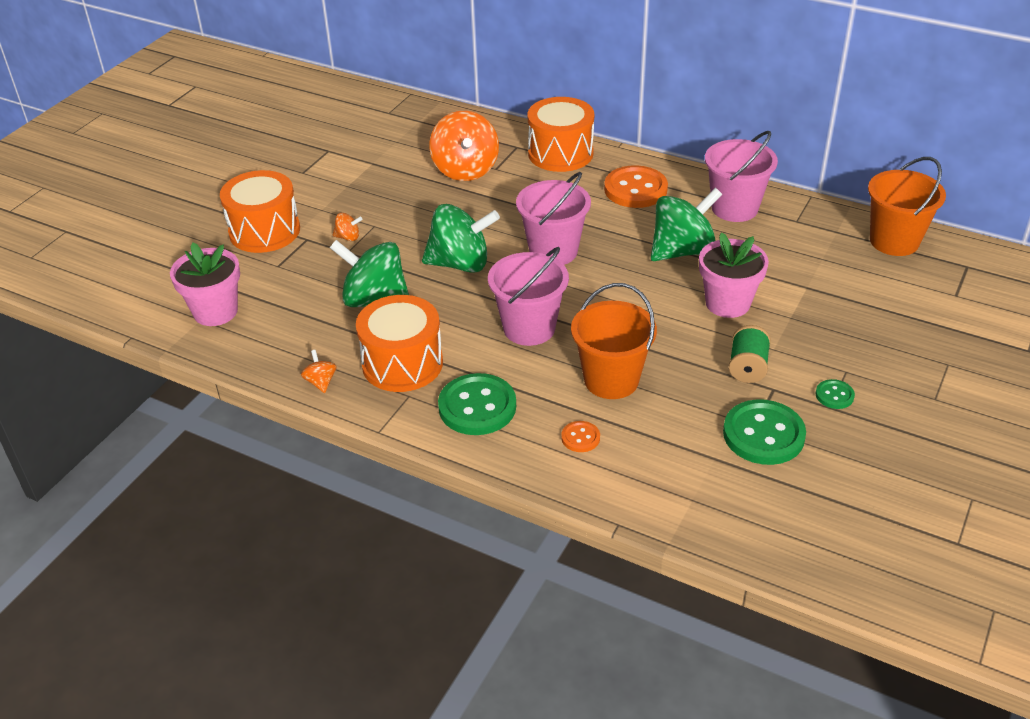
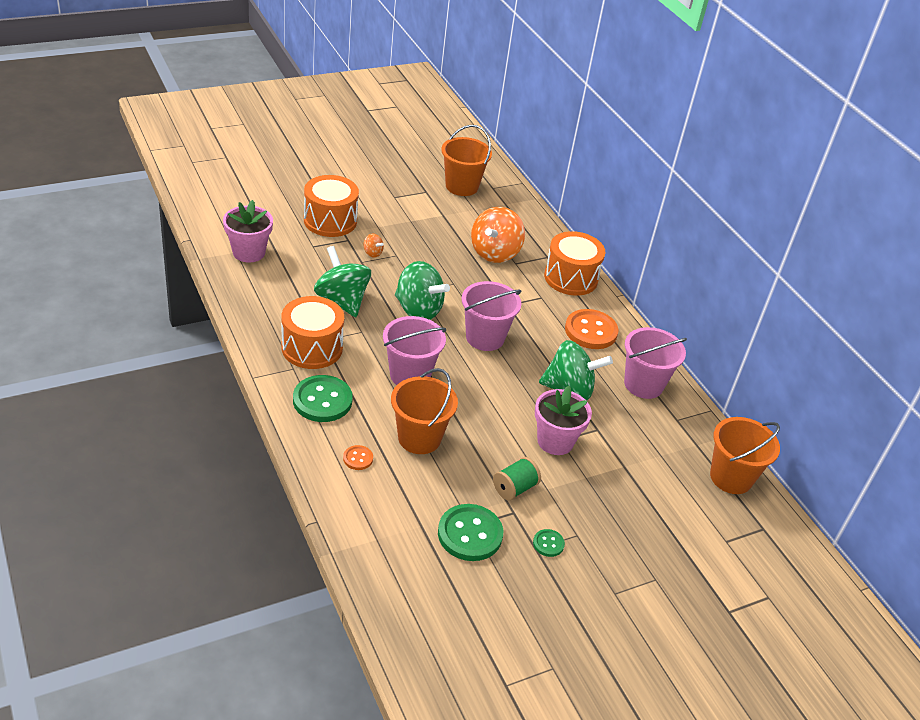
camera: 30 degrees right, 0 degrees up
orange spinning top [301,350,337,393] -> none
none -> orange bucket [441,125,492,196]

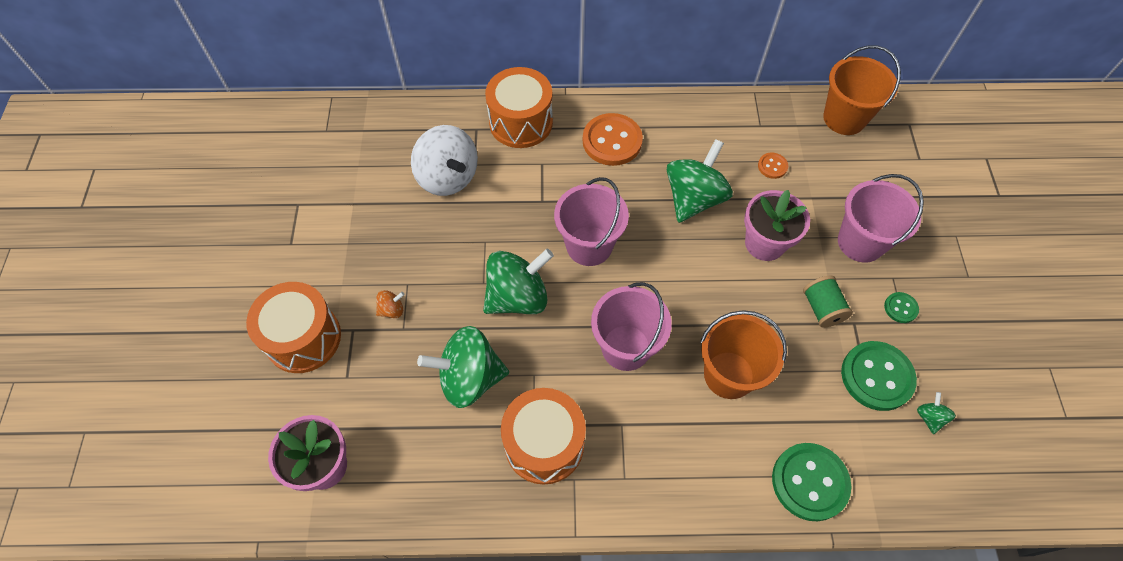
camera: 60 degrees left, 20 degrees up
green button [293,375,353,422] -> green button moved to [772,443,851,521]
orange button [343,445,373,470] -> orange button moved to [758,153,788,179]
orange bucket [441,125,492,196] -> none
orange spinning top [471,207,525,263] -> white spinning top [411,125,478,196]
pink bucket [624,327,687,399] -> pink bucket moved to [838,174,924,263]
none -> green spinning top [917,392,956,434]

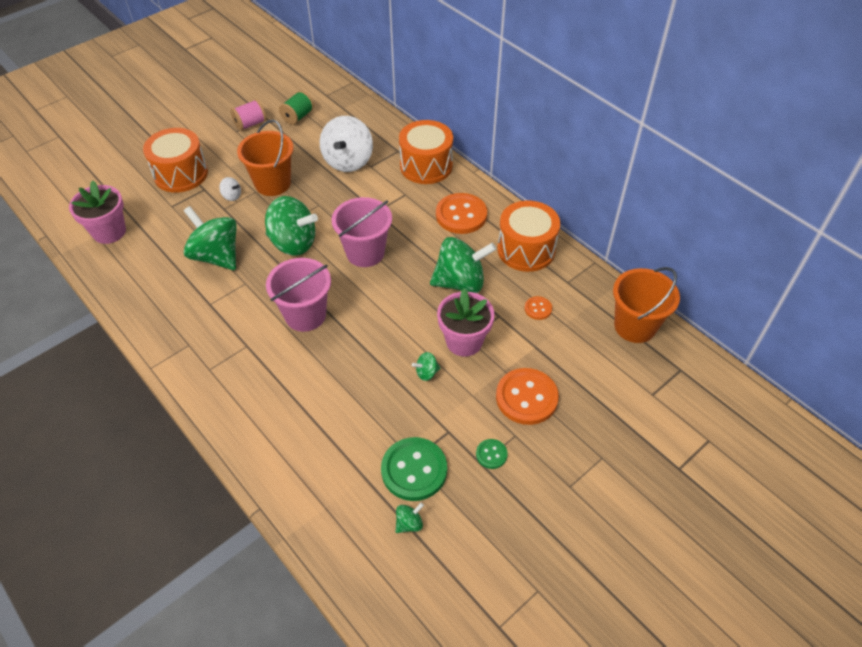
camera: 50 degrees right, 10 degrees down
orange spinning top [376,290,405,318] -> white spinning top [219,177,241,201]
orange drum [501,388,586,484] -> orange drum moved to [497,201,560,272]
orange bucket [700,310,787,399] -> orange bucket moved to [237,120,294,196]
green button [772,443,851,521] -> none
green spool [803,276,853,328] -> green spool moved to [279,91,314,125]
pink bucket [838,174,924,263] -> orange button [496,368,559,425]
none -> pink spool [231,99,266,131]
none -> green spinning top [412,352,441,381]

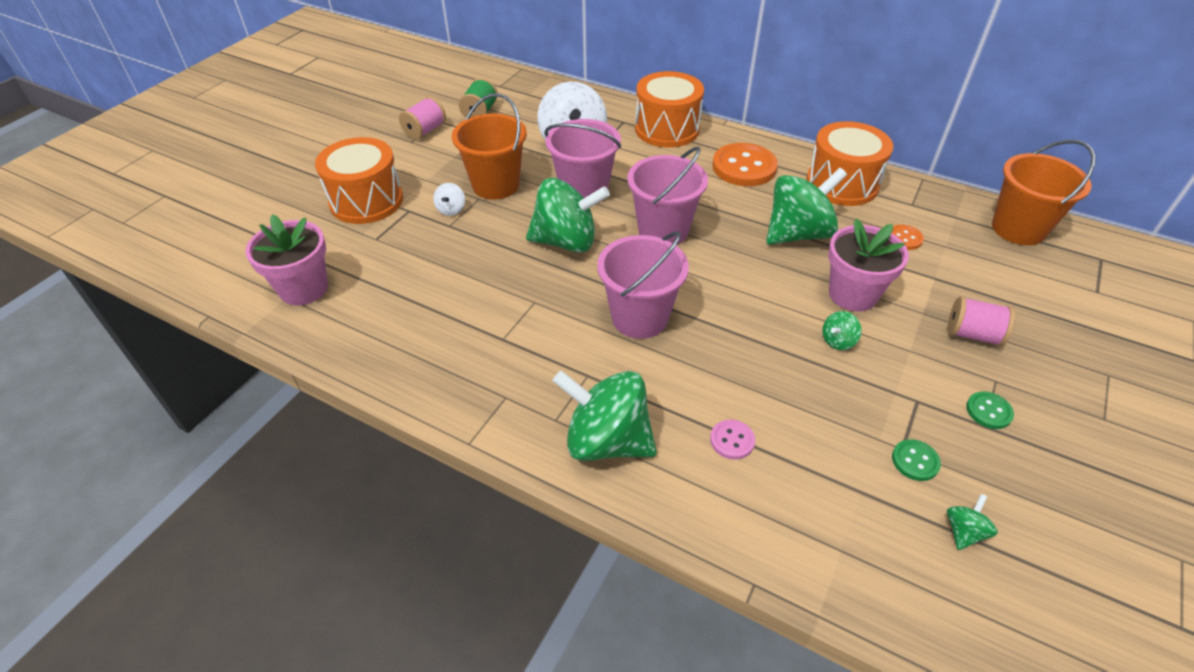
camera: 20 degrees left, 5 degrees down
green spinning top [184,206,237,270] -> green spinning top moved to [552,370,657,461]
white spinning top [219,177,241,201] -> white spinning top turned 90 degrees clockwise [433,183,465,216]
green button [381,437,447,501] -> green button [892,439,941,481], size x0.48
orange button [496,368,559,425] -> pink spool [948,296,1015,347]
none -> pink bucket [544,119,621,202]
none -> pink button [710,420,755,459]

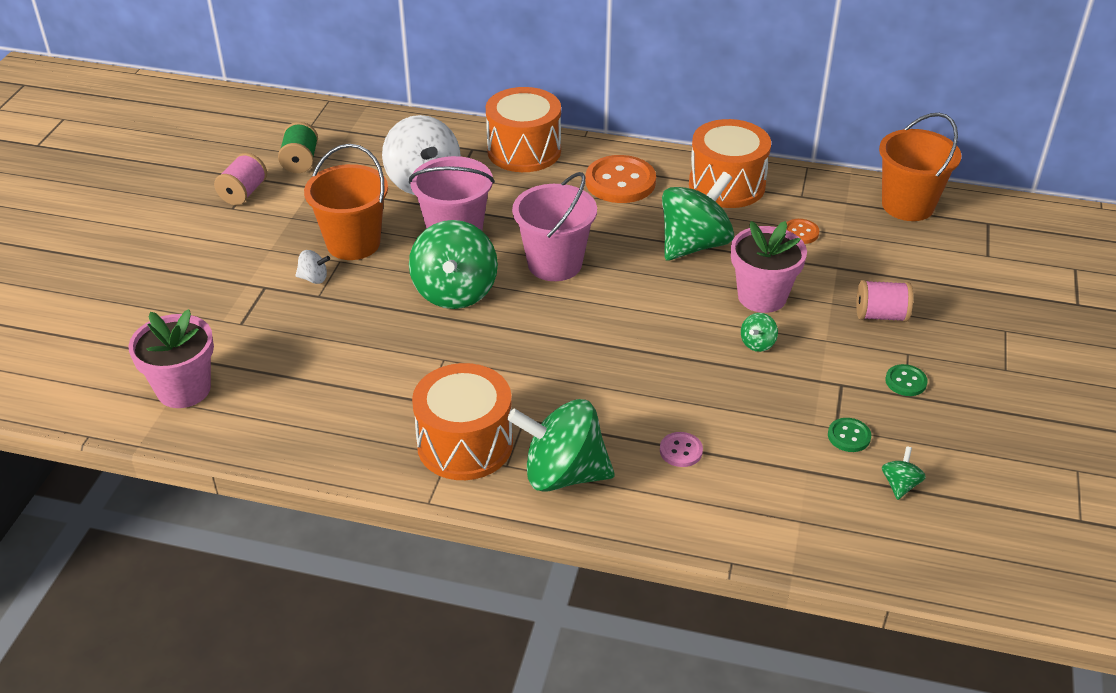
camera: 15 degrees left, 5 degrees down
orange drum [315,137,403,224] -> orange drum moved to [412,363,513,480]
white spinning top [433,183,465,216] -> white spinning top turned 75 degrees counterclockwise [295,250,330,284]
green spinning top [526,178,610,253] -> green spinning top turned 105 degrees clockwise [409,220,498,309]
pink bucket [597,231,689,339] -> none

